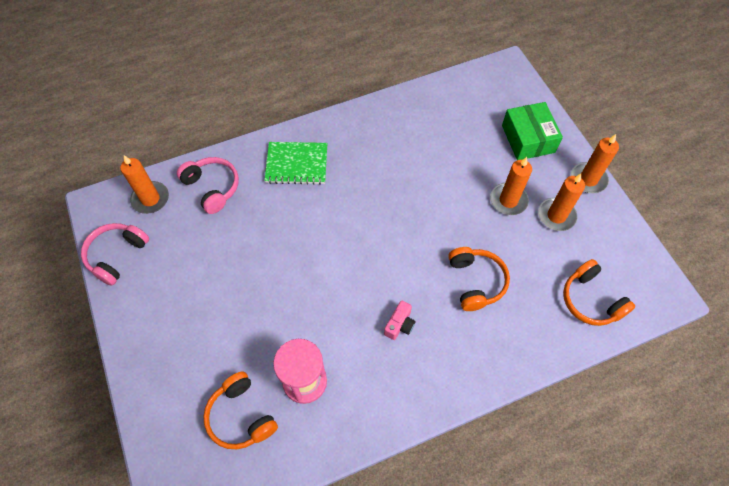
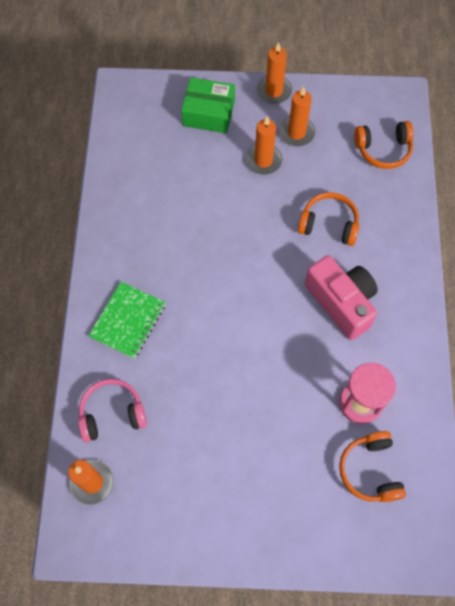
camera: 65 degrees left, 5 degrees up
pink headphones [81,223,149,286] -> none
orange headphones [203,371,278,449] -> orange headphones turned 90 degrees clockwise [339,431,406,502]
pink camera [384,301,416,340] -> pink camera [305,255,378,340], size x2.26

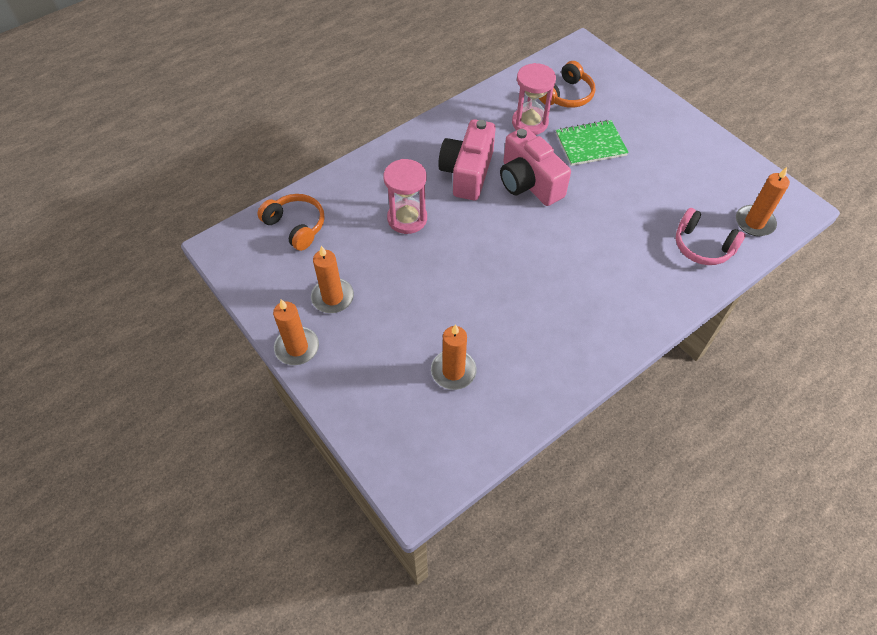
camera: 130 degrees left, 10 degrees down
green notebook [88,282,166,359] -> green notebook moved to [556,120,629,166]
green box [181,77,235,133] -> none
orange candle [245,116,282,175] -> orange candle moved to [431,324,477,390]
orange headphones [298,192,359,246] -> pink hourglass [384,159,427,234]
none -> pink camera [500,127,571,206]

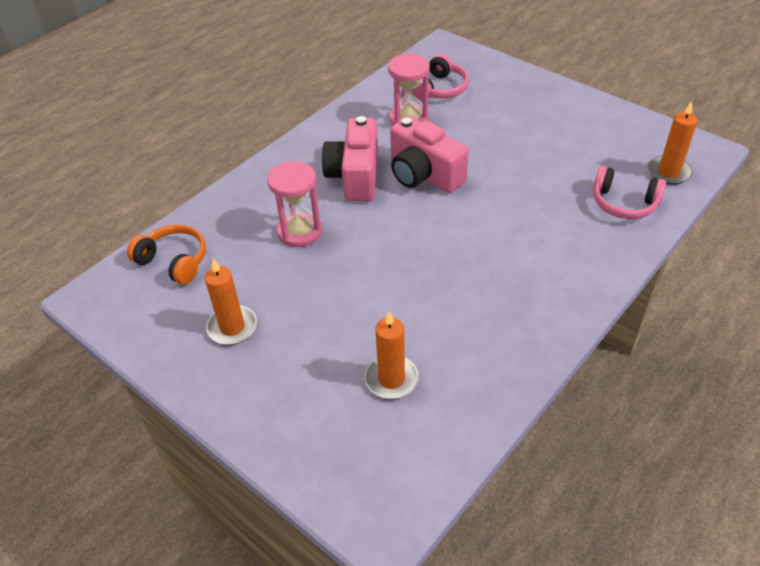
camera: 10 degrees left, 10 degrees down
orange candle [273,299,319,365] -> none
orange headphones [539,61,595,108] -> pink headphones [412,54,469,101]
green notebook [556,120,629,166] -> none

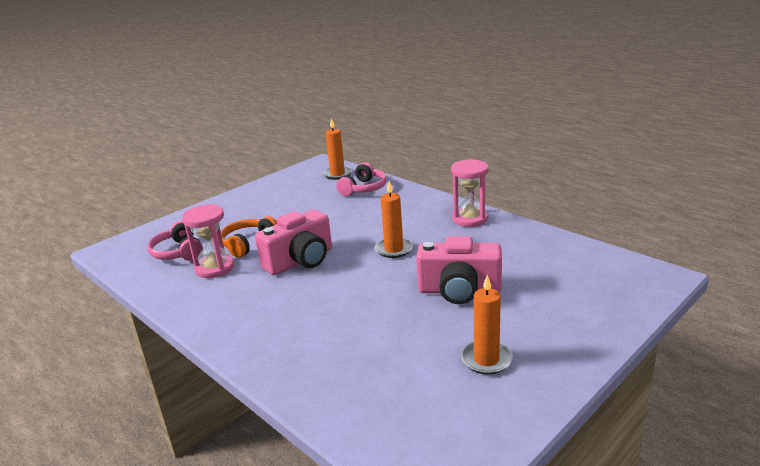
camera: 85 degrees left, 20 degrees down
orange headphones [127,224,206,285] -> orange headphones moved to [221,216,277,258]
pink hourglass [267,161,322,247] -> pink hourglass moved to [451,159,489,227]
pink camera [322,116,378,201] -> pink camera moved to [416,236,502,304]
orange candle [365,311,419,399] -> orange candle moved to [375,181,413,258]
pink headphones [412,54,469,101] -> pink headphones turned 150 degrees counterclockwise [147,220,203,261]

